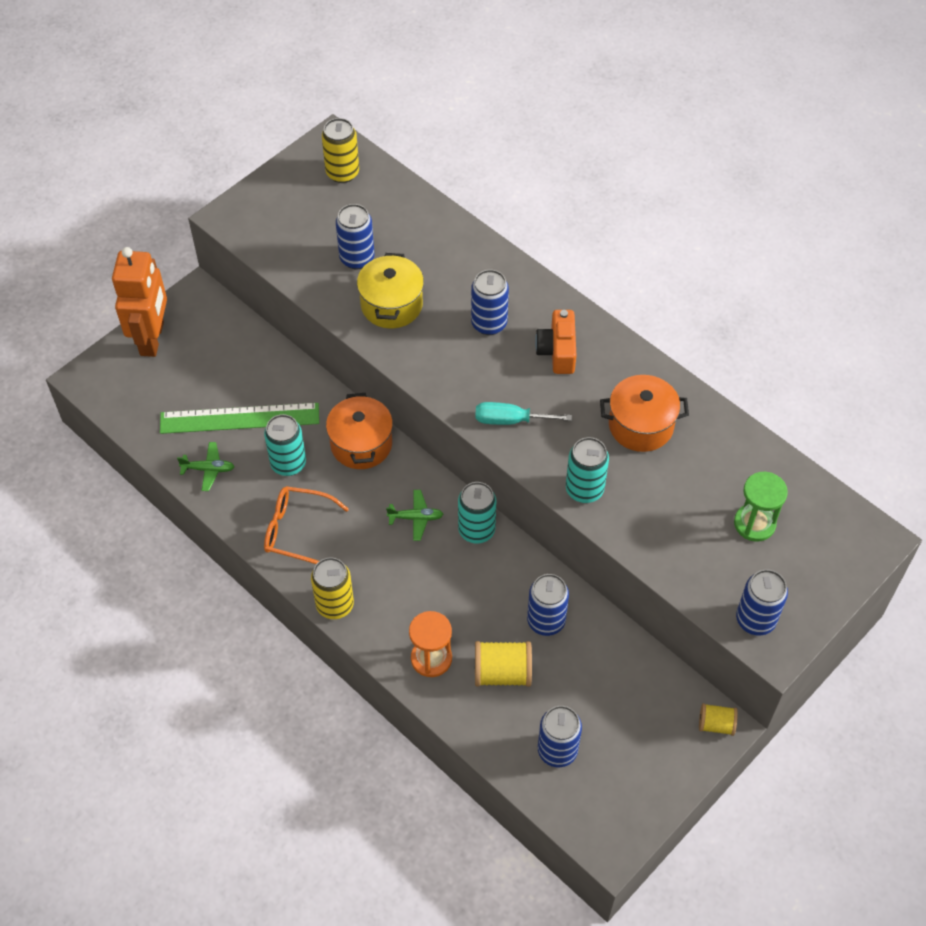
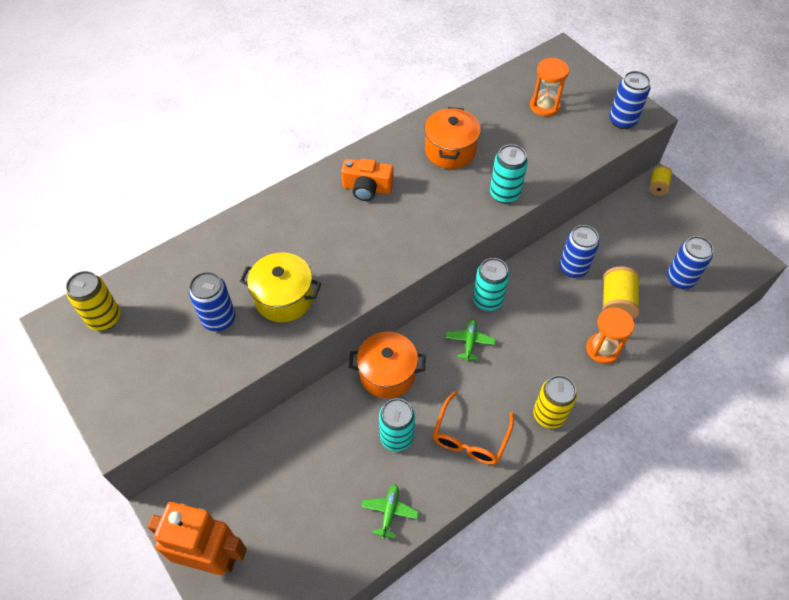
camera: 80 degrees left, 0 degrees up
green ruler [160,403,319,434] -> none
blue can [471,270,509,335] -> none
turquoise screwdriver [475,402,572,425] -> none
green hourglass [734,472,788,542] -> orange hourglass [530,58,569,117]

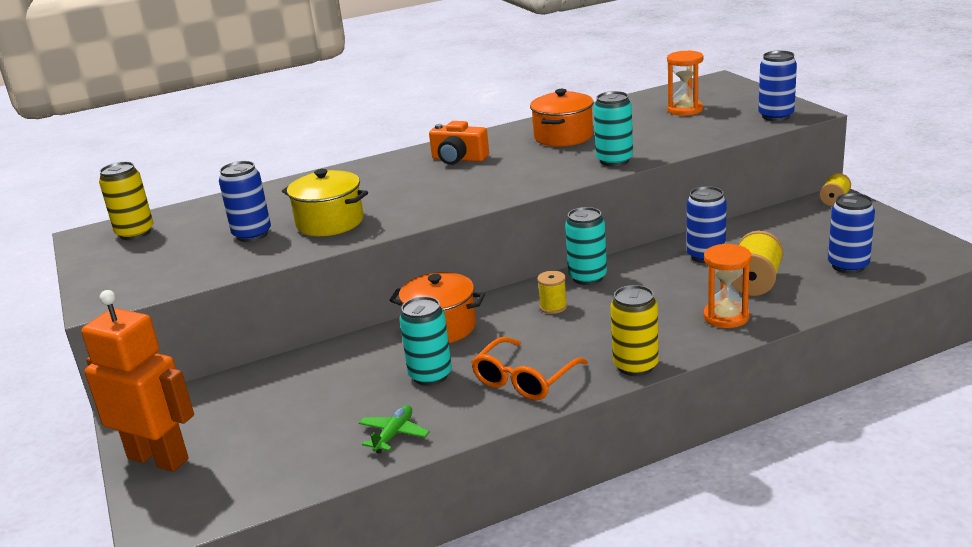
camera: 15 degrees right, 30 degrees down
green plane [445,319,496,362] -> yellow spool [537,271,567,314]

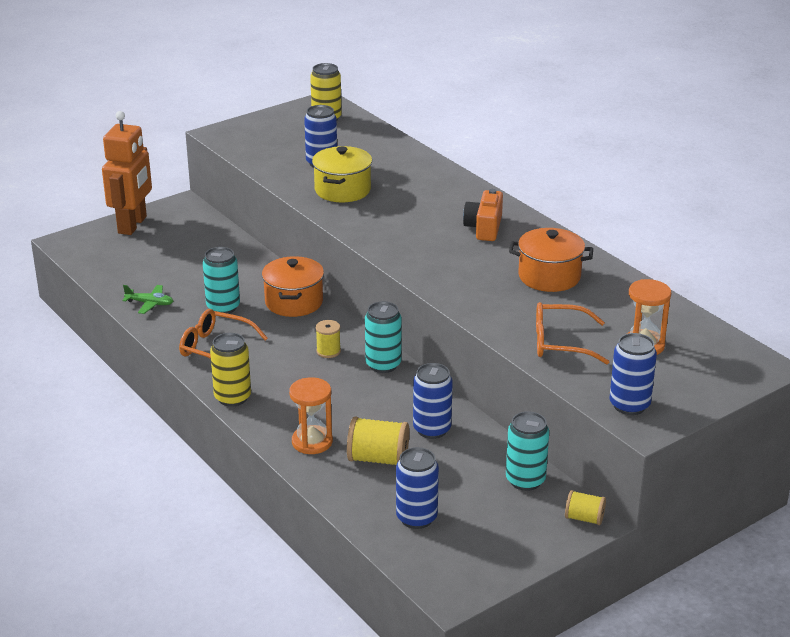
camera: 75 degrees right, 5 degrees up
turquoise can [594,91,633,167] -> turquoise can moved to [506,411,549,491]
none -> orange glasses [536,302,609,364]

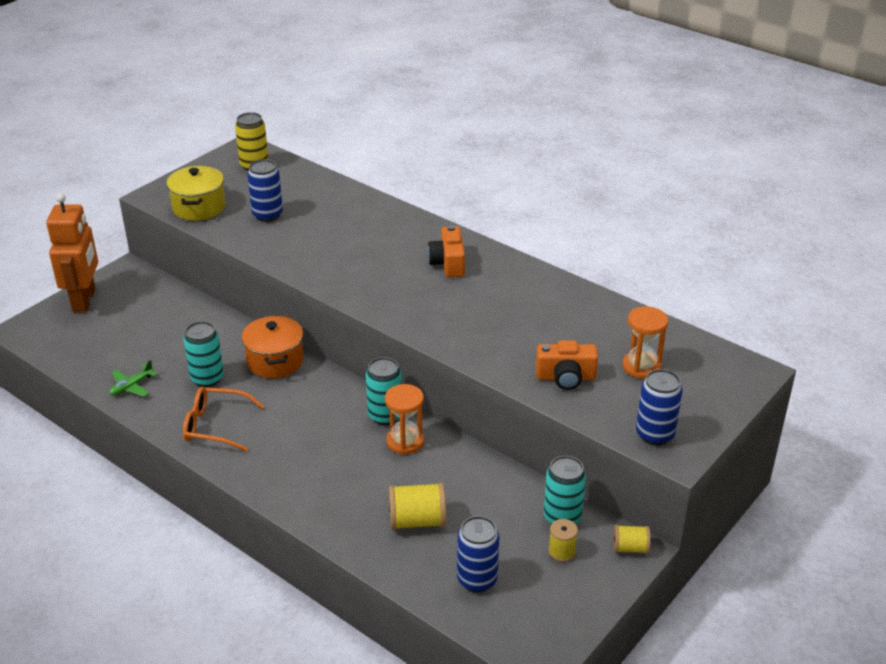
camera: 15 degrees left, 5 degrees up
green plane [123,285,173,314] -> green plane turned 135 degrees clockwise [110,360,157,397]
yellow can [210,333,251,407] -> none
orange hourglass [289,377,333,454] -> orange hourglass moved to [385,384,424,455]
yellow pot [312,146,372,202] -> yellow pot moved to [167,166,225,221]
yellow spool [316,320,341,358] -> yellow spool moved to [548,519,578,562]
blue can [413,363,453,439] -> none
orange pot [509,228,593,292] -> none
orange glasses [536,302,609,364] -> orange camera [536,340,598,390]

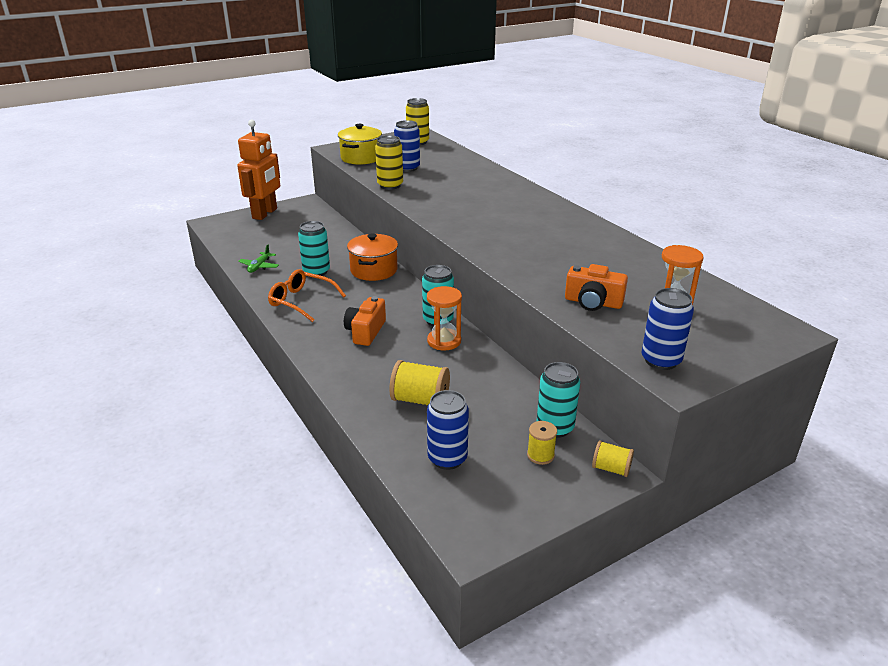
camera: 20 degrees right, 5 degrees down
green plane [110,360,157,397] -> green plane turned 45 degrees counterclockwise [238,245,279,273]
orange camera [428,225,465,277] -> orange camera moved to [344,296,386,346]
none -> yellow can [375,135,403,190]

